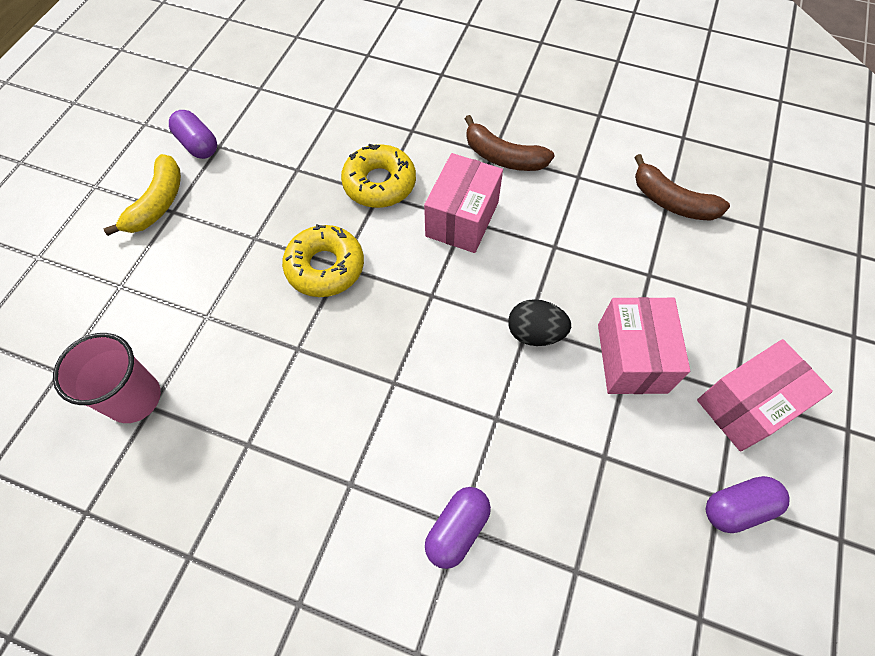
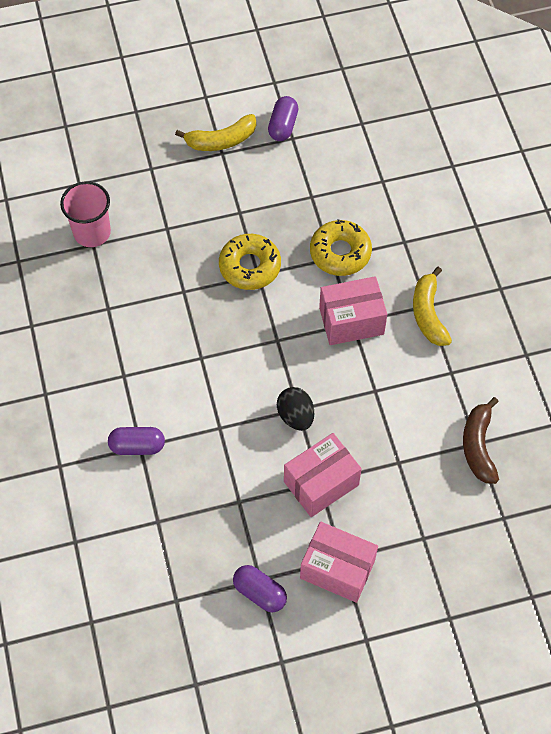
camera: 55 degrees right, 0 degrees up
brown banana [465,115,555,171] -> yellow banana [413,267,452,346]

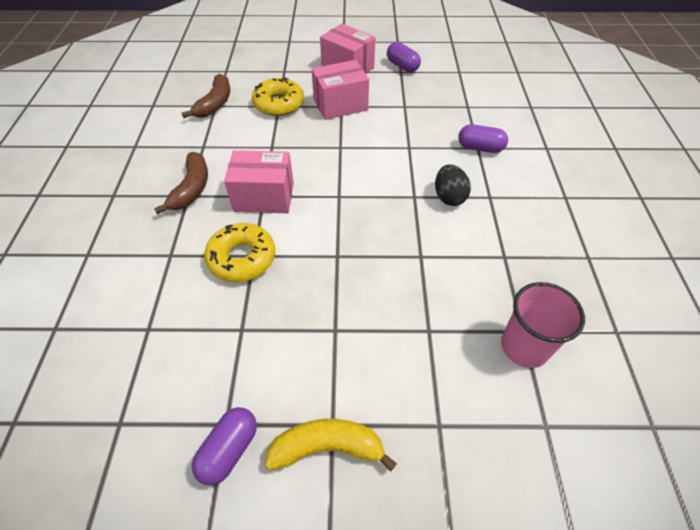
camera: 165 degrees left, 10 degrees down
yellow donut [219,234,281,290] -> yellow donut moved to [252,77,304,116]
black egg [277,387,314,431] -> black egg moved to [435,165,471,206]
yellow banana [413,267,452,346] -> brown banana [154,152,208,214]

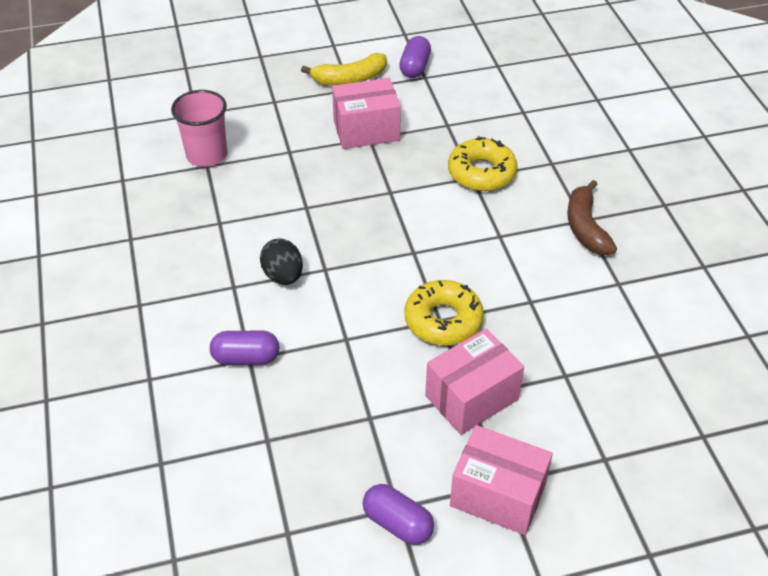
camera: 165 degrees right, 5 degrees down
brown banana [182,74,230,118] -> none
pink box [224,150,294,213] -> pink box moved to [332,78,401,149]
yellow donut [252,77,304,116] -> yellow donut moved to [405,280,484,346]

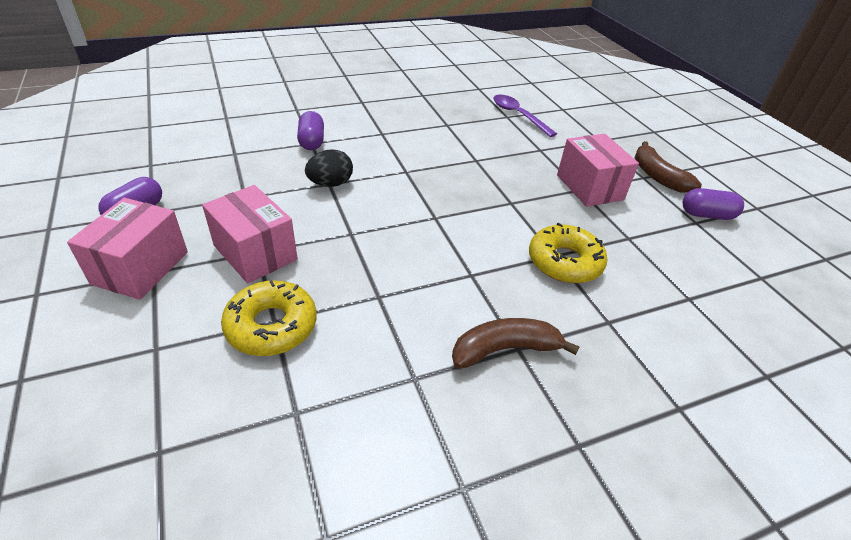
camera: 80 degrees right, 5 degrees down
pink cup [171,90,227,167] -> purple spoon [493,95,557,137]
black egg [260,238,303,285] -> black egg moved to [305,149,353,187]
yellow banana [301,53,387,86] -> brown banana [634,141,702,193]
yellow donut [405,280,484,346] -> yellow donut moved to [221,280,316,356]

